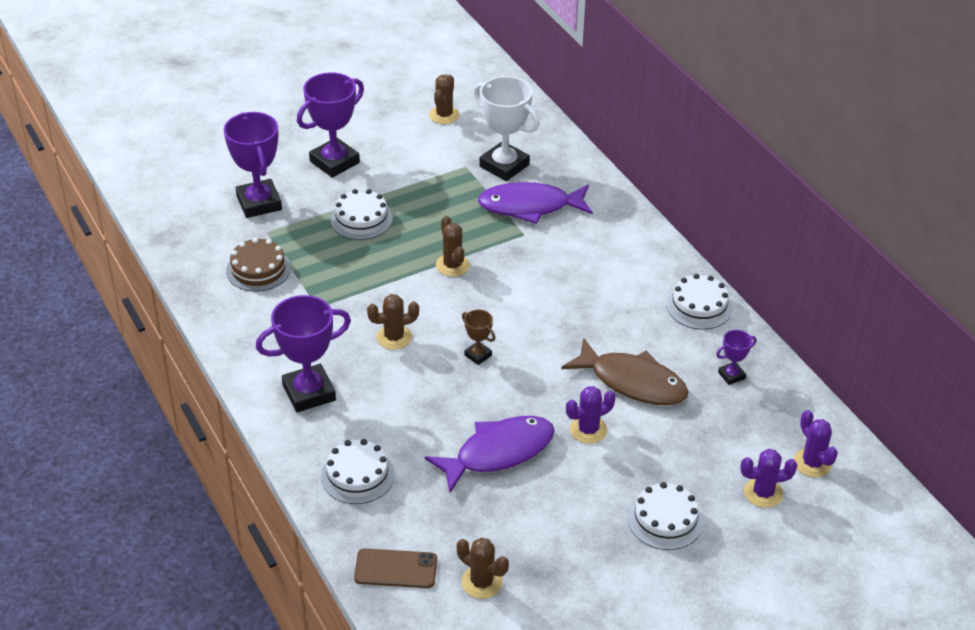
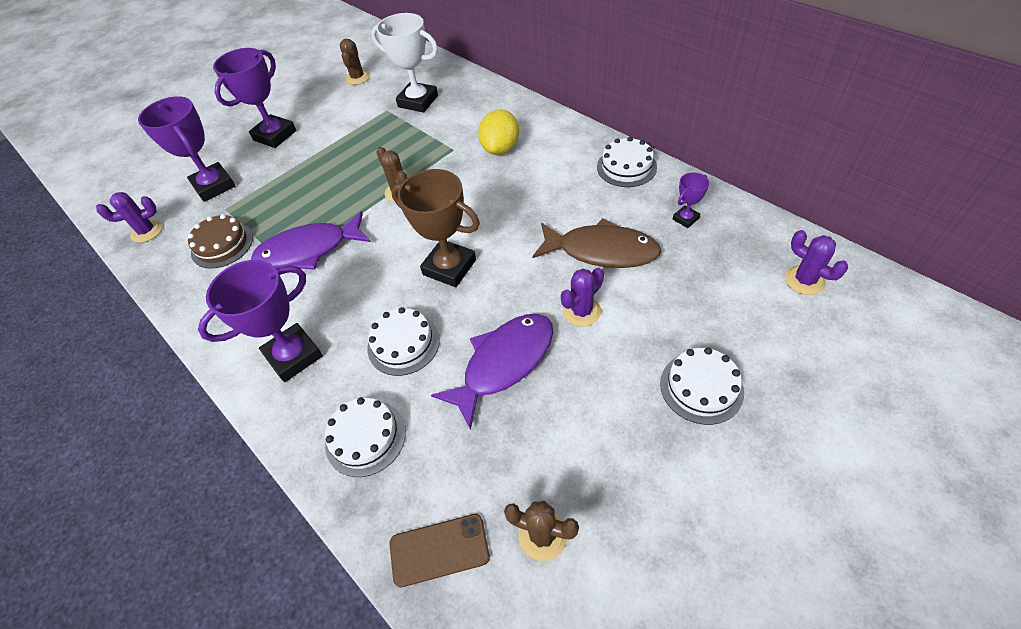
camera: 10 degrees left, 10 degrees up
white cake [330,189,393,240] -> white cake moved to [367,307,440,376]
brown cactus [367,294,419,350] -> none
brown trophy [462,310,495,365] -> brown trophy [391,169,480,287], size x2.06
purple fish [478,182,593,224] -> purple fish moved to [251,211,371,270]
purple cactus [740,449,797,508] -> purple cactus moved to [96,192,162,243]
none -> yellow lemon [478,109,519,155]

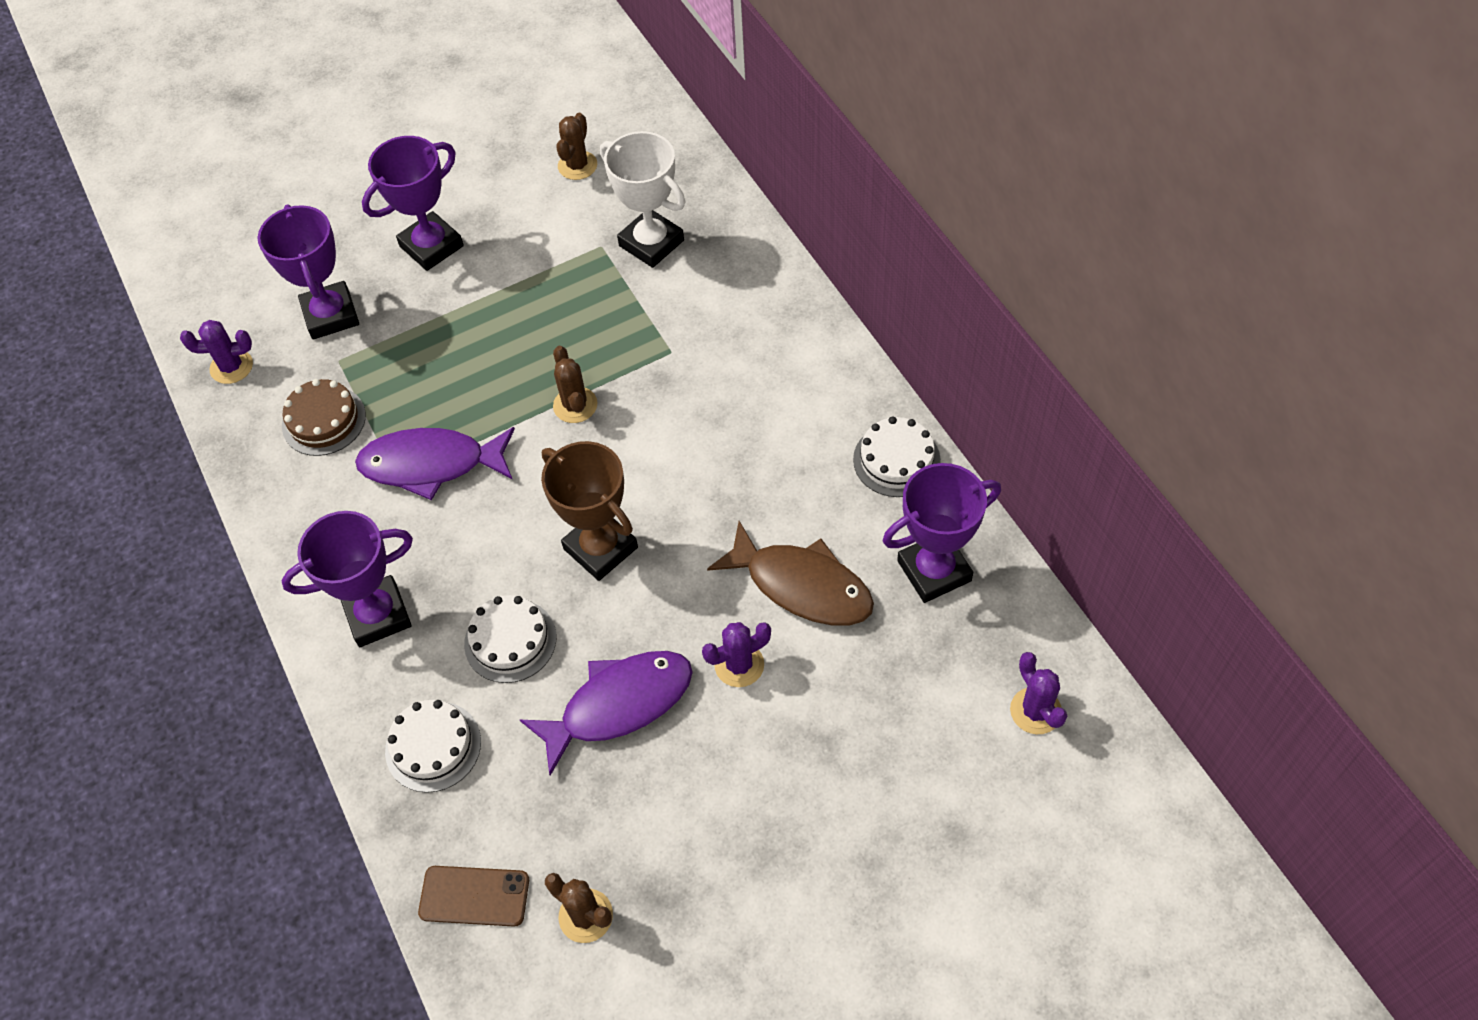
camera: 15 degrees right, 5 degrees up
yellow lemon [478,109,519,155] -> none
white cake [660,347,744,425] -> none
purple trophy [673,173,709,228] -> purple trophy [883,463,1001,603], size x2.06

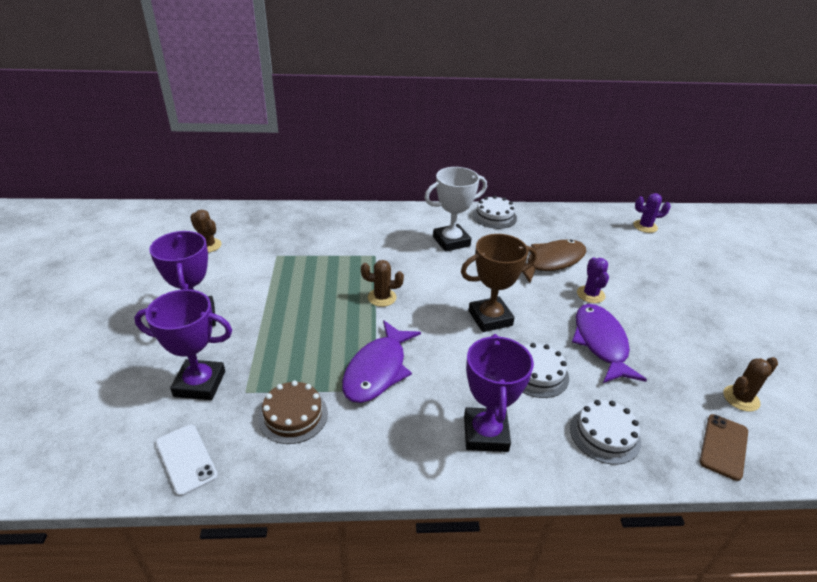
camera: 70 degrees left, 20 degrees down
purple cactus [180,320,253,384] -> white phone [156,424,218,496]
white trophy [600,131,685,268] -> white trophy moved to [424,167,487,252]
purple trophy [883,463,1001,603] -> none

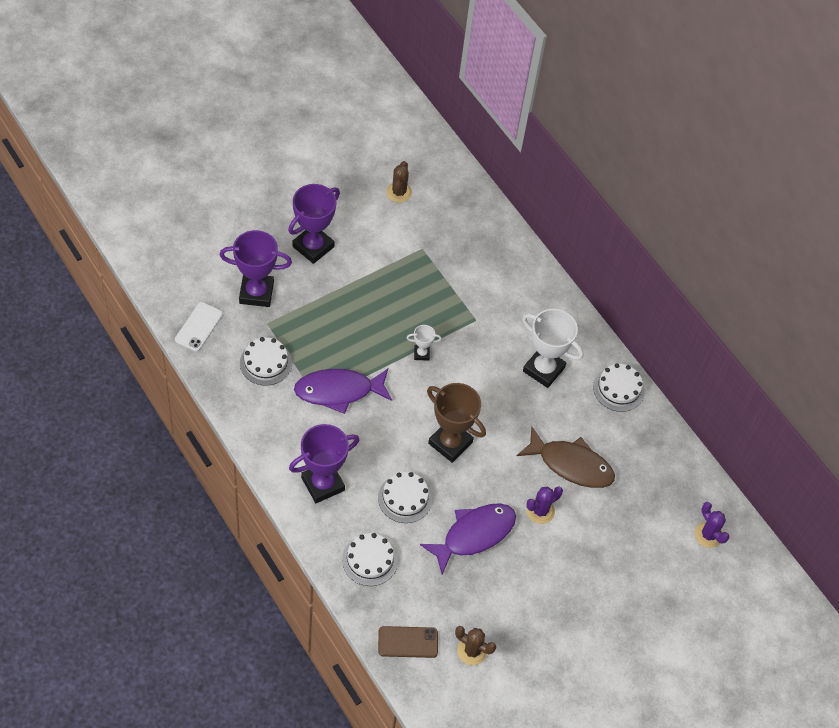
camera: 55 degrees right, 20 degrees up
purple trophy [134,289,232,400] -> purple trophy turned 60 degrees counterclockwise [220,230,292,307]
brown cake [258,381,328,444] -> white cake [240,337,292,386]
brown cactus [361,260,404,307] -> white trophy [407,325,442,361]

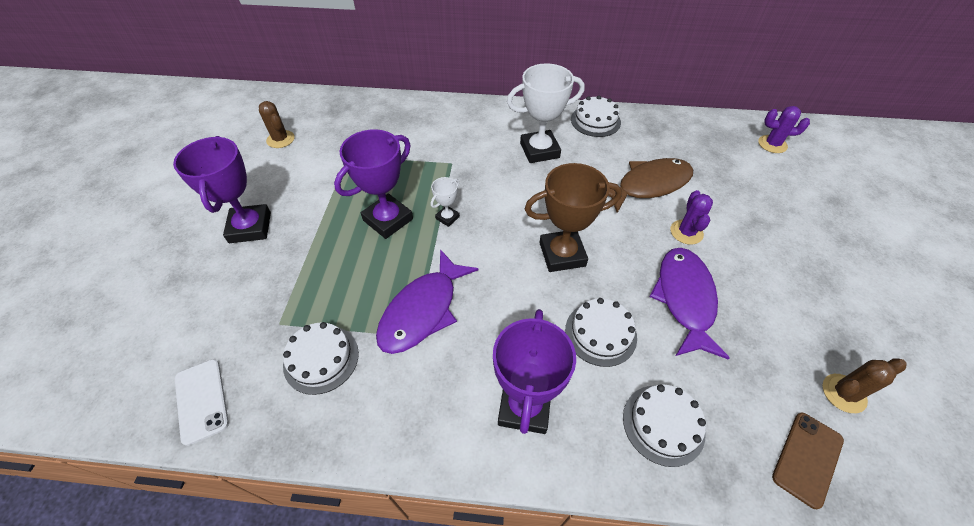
camera: 45 degrees left, 5 degrees down
purple trophy [220,230,292,307] -> purple trophy moved to [334,129,413,239]

